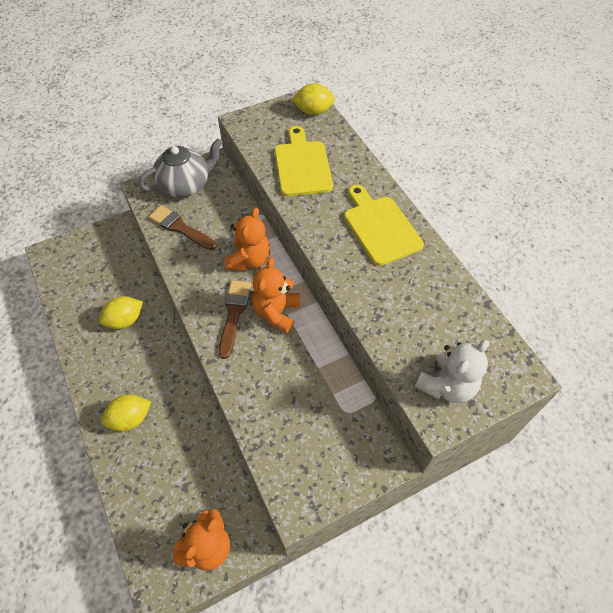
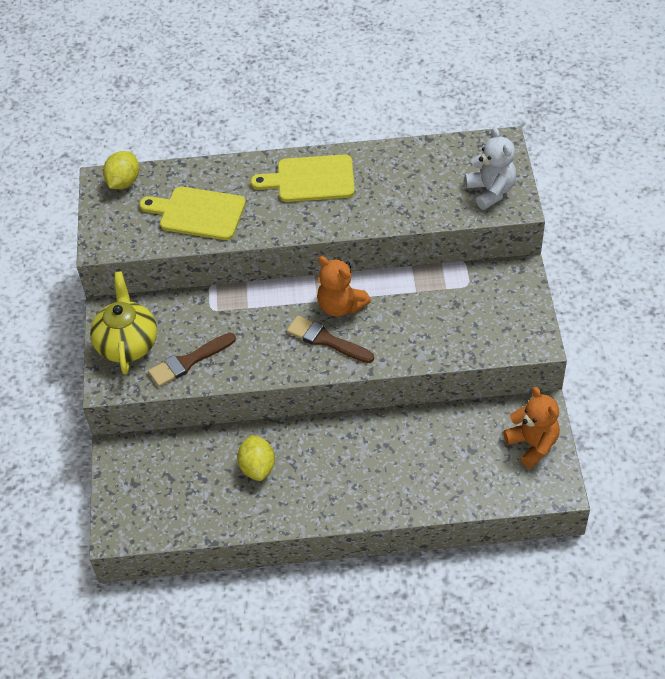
camera: 65 degrees left, 5 degrees down
yellow lemon [101,394,151,431] -> none
grey teapot [139,138,223,198] -> yellow teapot [90,271,157,374]
orange teddy bear [225,207,270,271] -> none

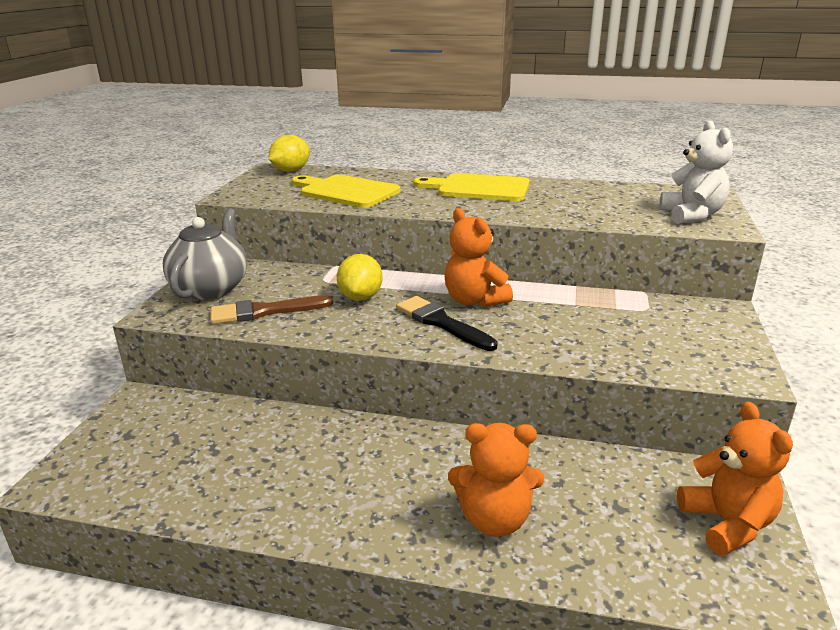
camera: 15 degrees right, 25 degrees down
yellow teapot [90,271,157,374] -> grey teapot [163,208,247,300]
yellow lemon [237,435,275,481] -> yellow lemon moved to [337,254,383,301]
brown brush [287,316,374,363] -> black brush [396,296,498,351]
none -> orange teddy bear [448,423,544,537]

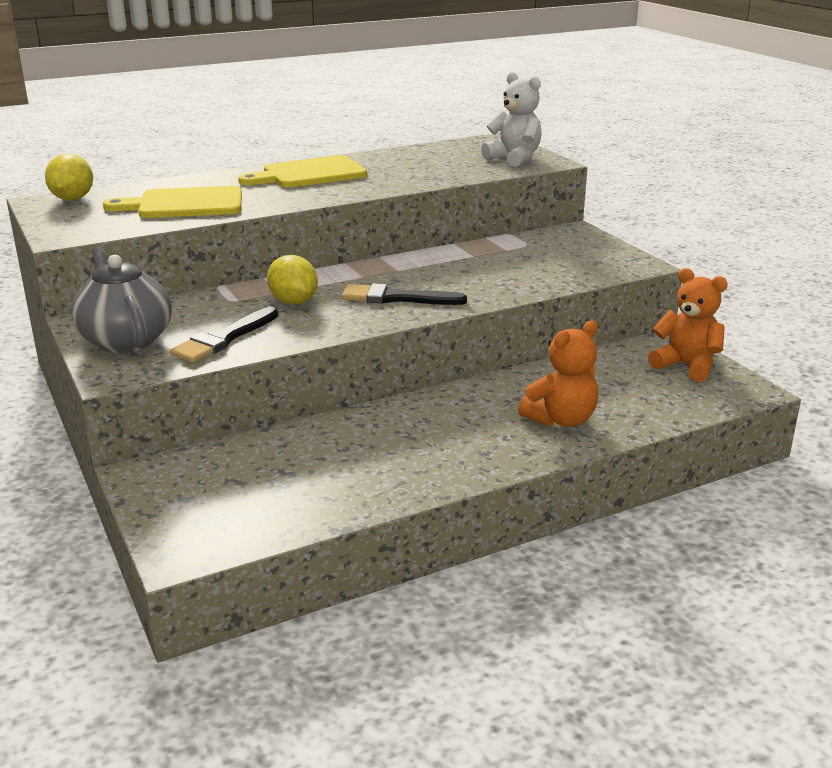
camera: 40 degrees left, 0 degrees up
brown brush [211,295,333,324] -> black brush [170,307,278,363]
orange teddy bear [445,208,513,307] -> none

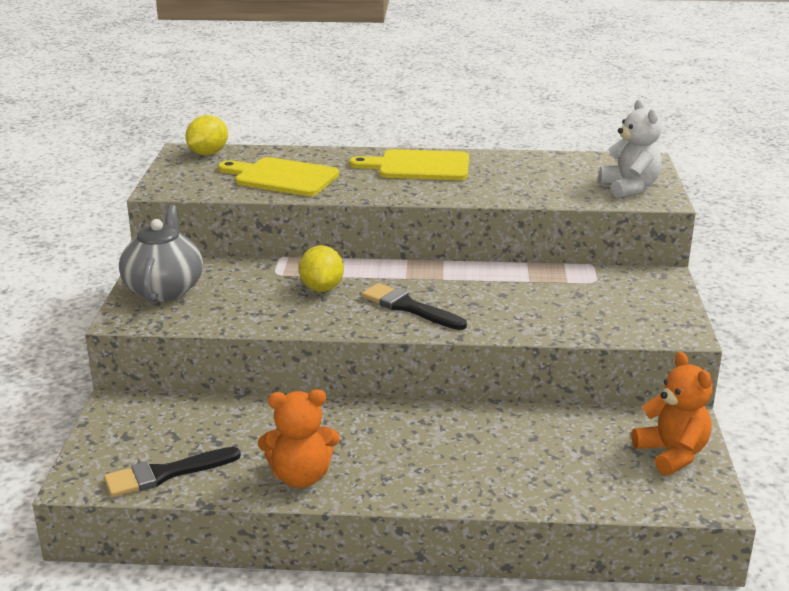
camera: 30 degrees right, 0 degrees up
black brush [170,307,278,363] -> black brush moved to [104,447,241,497]
orange teddy bear [518,321,598,427] -> orange teddy bear moved to [258,389,340,488]

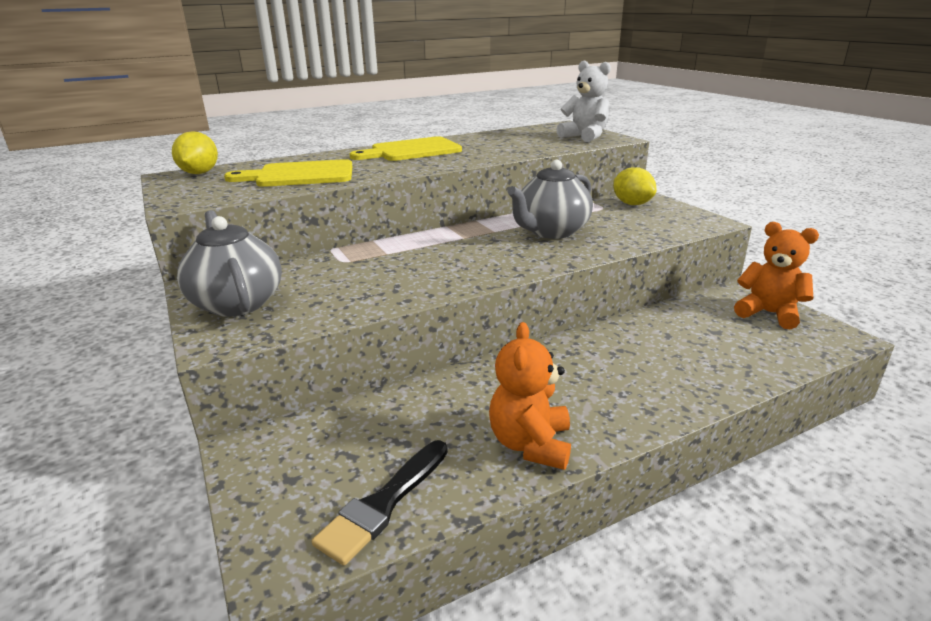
camera: 30 degrees left, 0 degrees up
orange teddy bear [258,389,340,488] -> orange teddy bear turned 135 degrees clockwise [489,322,571,470]
yellow lemon [299,245,344,292] -> yellow lemon moved to [613,167,657,205]
black brush [361,283,467,330] -> none
none -> grey teapot [508,160,593,239]

